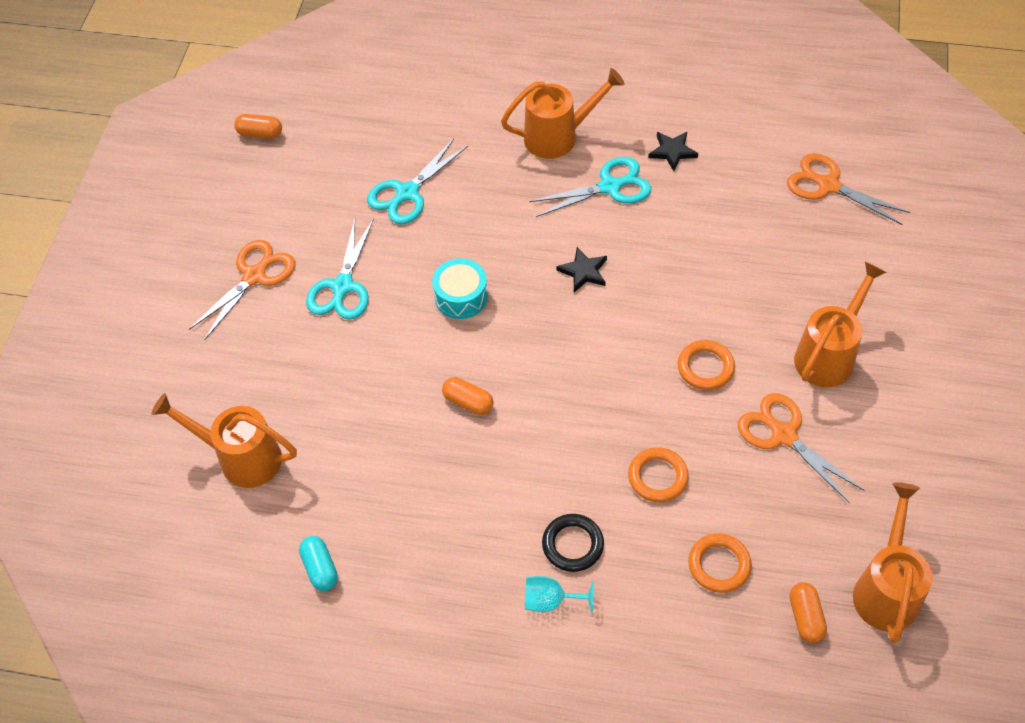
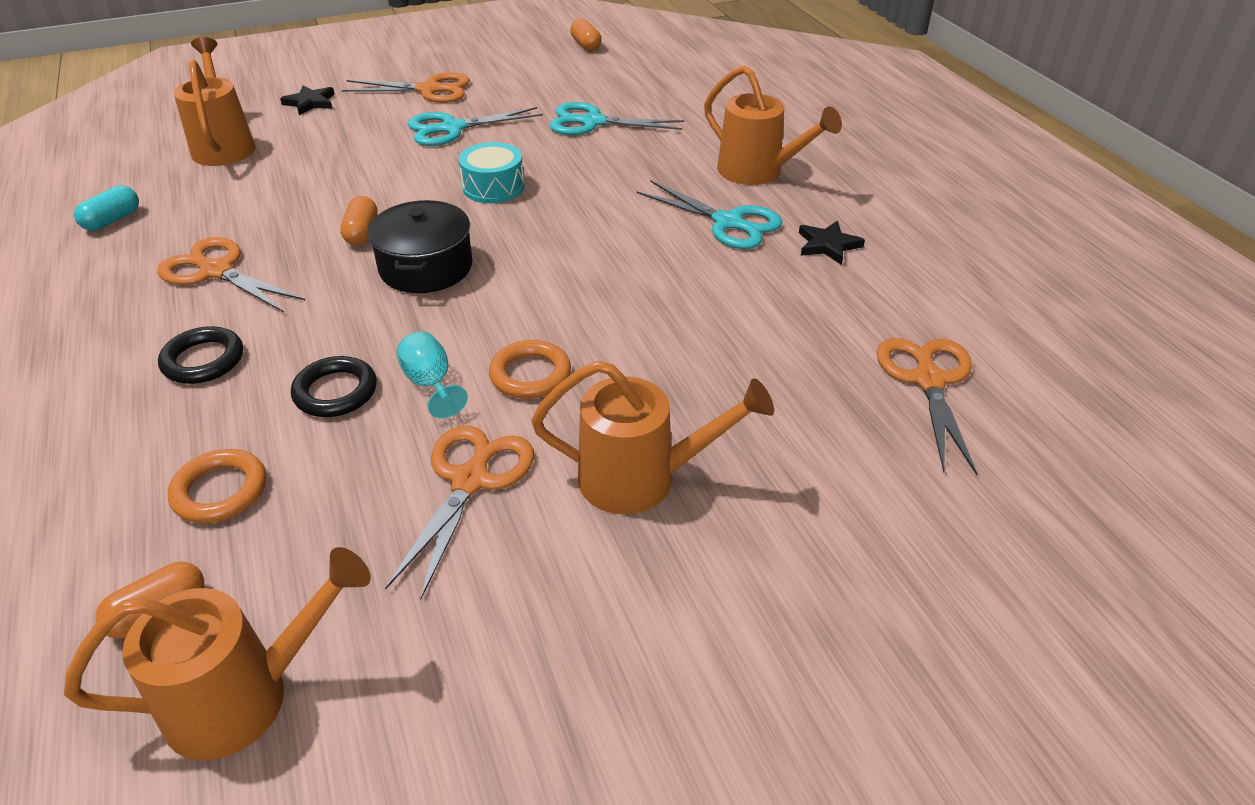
camera: 55 degrees right, 15 degrees down
turquoise goblet [525,576,594,612] -> turquoise goblet moved to [396,331,468,418]
black star [556,247,607,292] -> black star moved to [280,85,335,115]
orange ring [628,447,689,502] -> black ring [291,356,377,417]
none -> orange scissors [157,237,306,312]
none -> black pot [367,200,472,293]

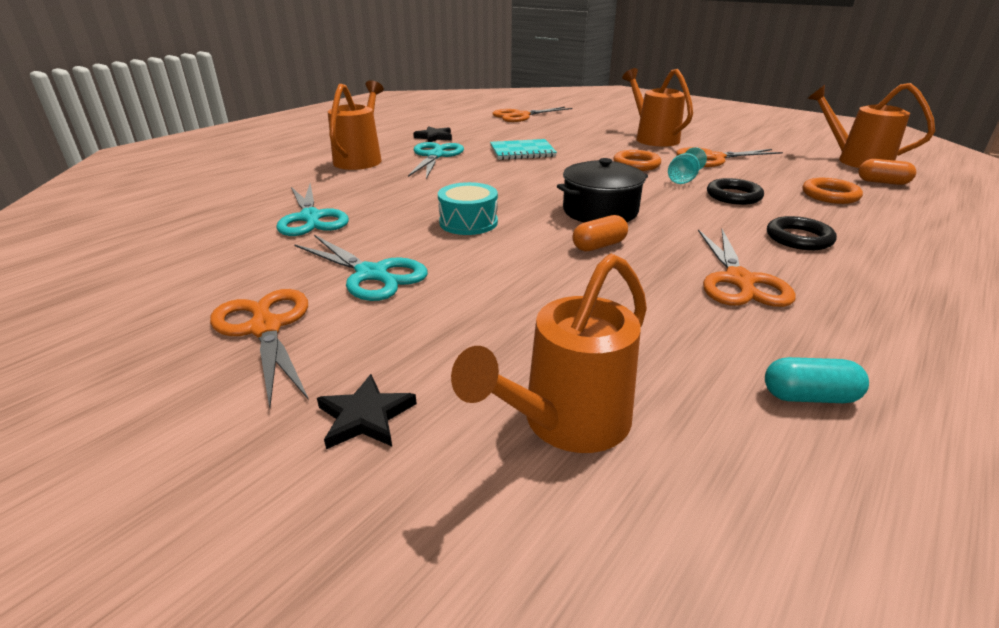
camera: 120 degrees left, 10 degrees down
orange capsule [570,18,602,51] -> none
none -> turquoise notebook [490,139,557,160]

